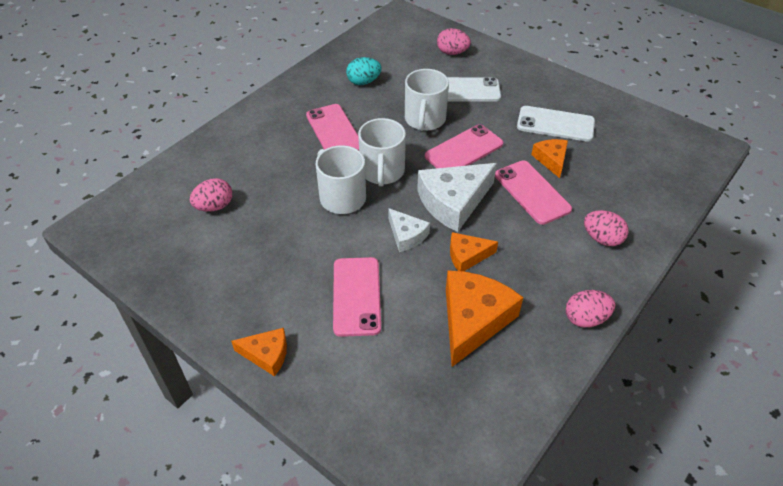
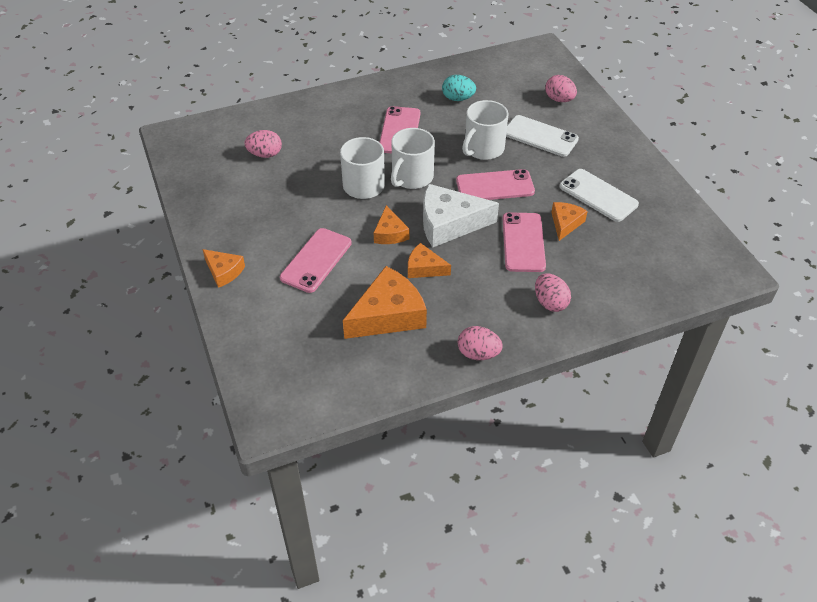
camera: 30 degrees right, 0 degrees up
white cheese [389,208,430,252] -> orange cheese [374,205,409,244]

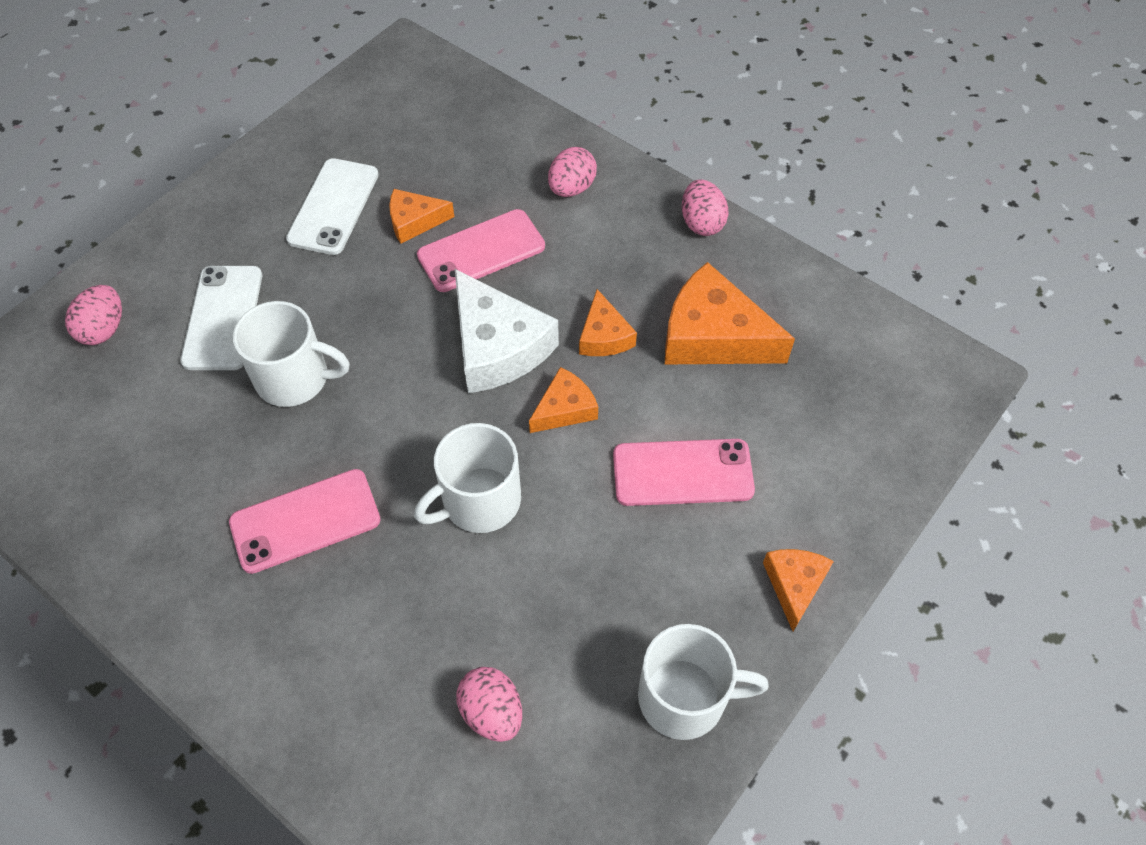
camera: 120 degrees left, 10 degrees up
white mug [391,128,435,189] -> white mug moved to [638,624,769,740]
turquoise egg [442,75,476,101] -> none
pink phone [456,169,535,200] -> none

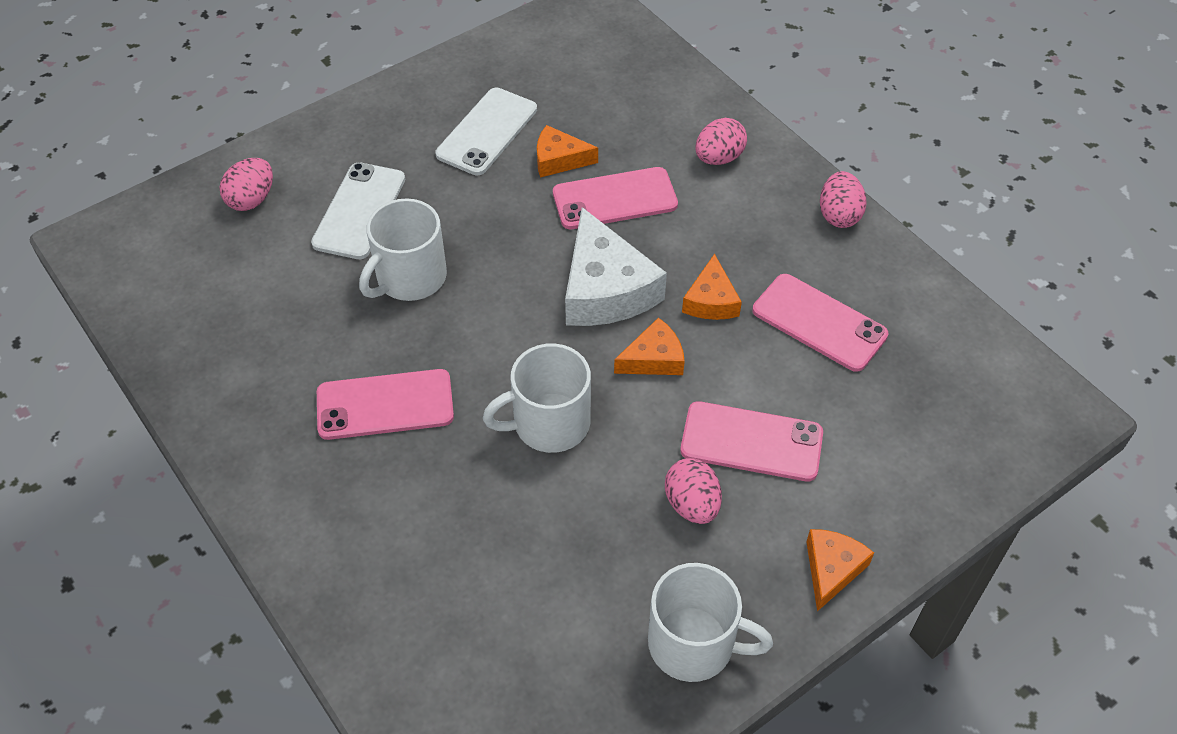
camera: 15 degrees right, 5 degrees down
white mug [233,301,350,407] -> white mug turned 105 degrees clockwise [359,198,447,301]
pink egg [456,667,522,742] -> pink egg moved to [665,458,722,524]
orange cheese [665,262,795,364] -> pink phone [752,274,888,372]

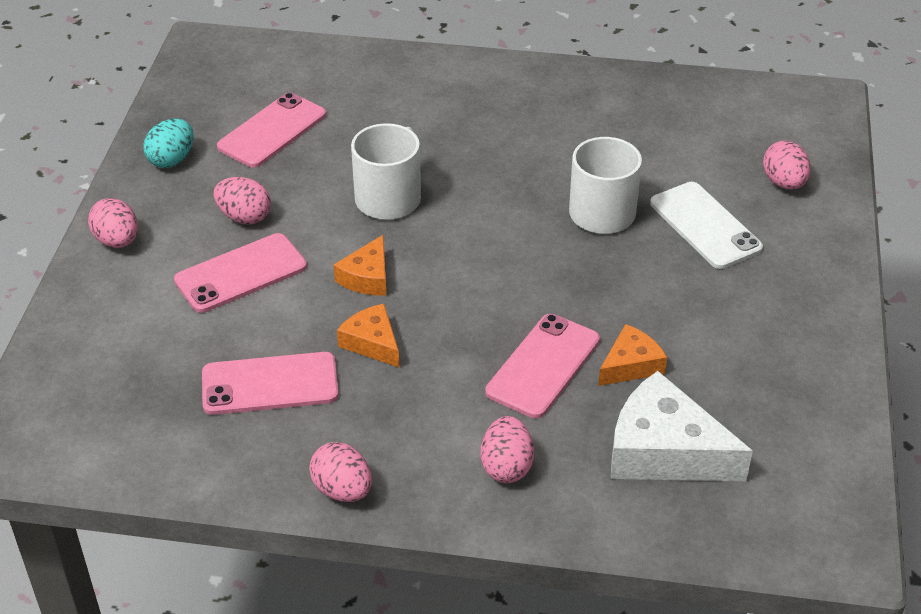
camera: 135 degrees right, 10 degrees down
pink phone [317,369,454,440] -> pink phone moved to [217,93,326,168]
white phone [436,88,537,175] -> none
white cheese [565,207,667,326] -> white cheese moved to [611,371,753,481]
white mug [648,563,773,682] -> turquoise egg [143,119,194,168]
orange cheese [806,529,874,611] -> pink egg [88,198,138,248]

